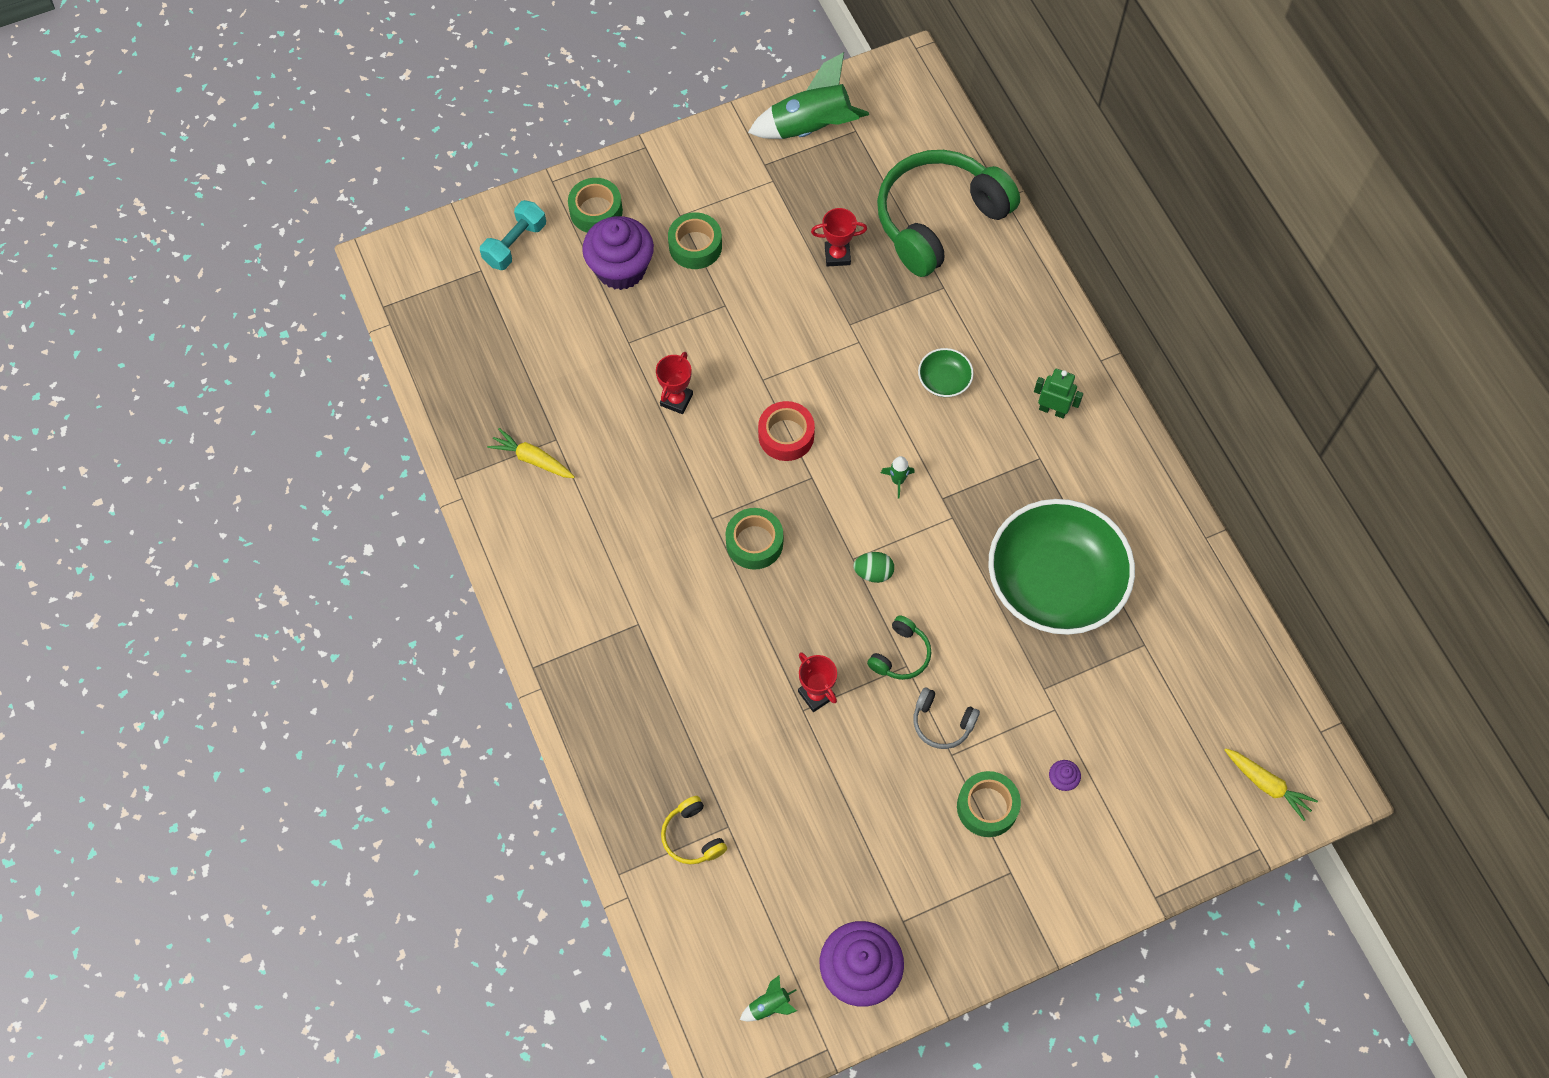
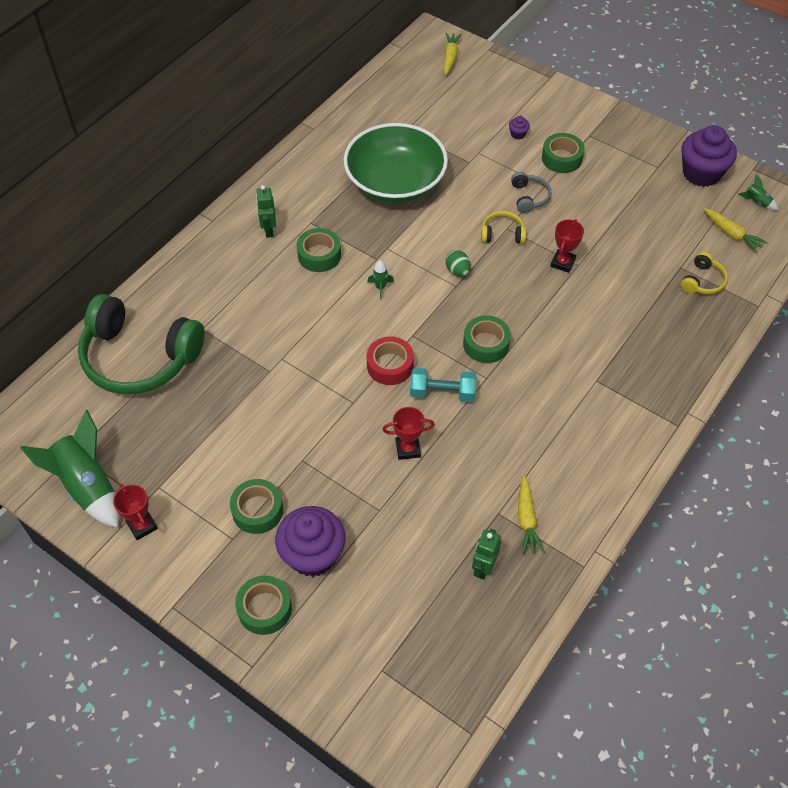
camera: 120 degrees left, 10 degrees down
turquoise dumbbell [480,200,546,270] -> turquoise dumbbell moved to [410,368,477,402]
red trophy [811,208,867,266] -> red trophy moved to [113,484,158,540]
green headphones [867,615,932,680] -> yellow headphones [481,211,526,244]
green bowl [918,348,974,397] -> none
none -> green tape [297,228,341,272]
none -> green robot [472,529,501,580]
none -> yellow carrot [704,208,768,253]

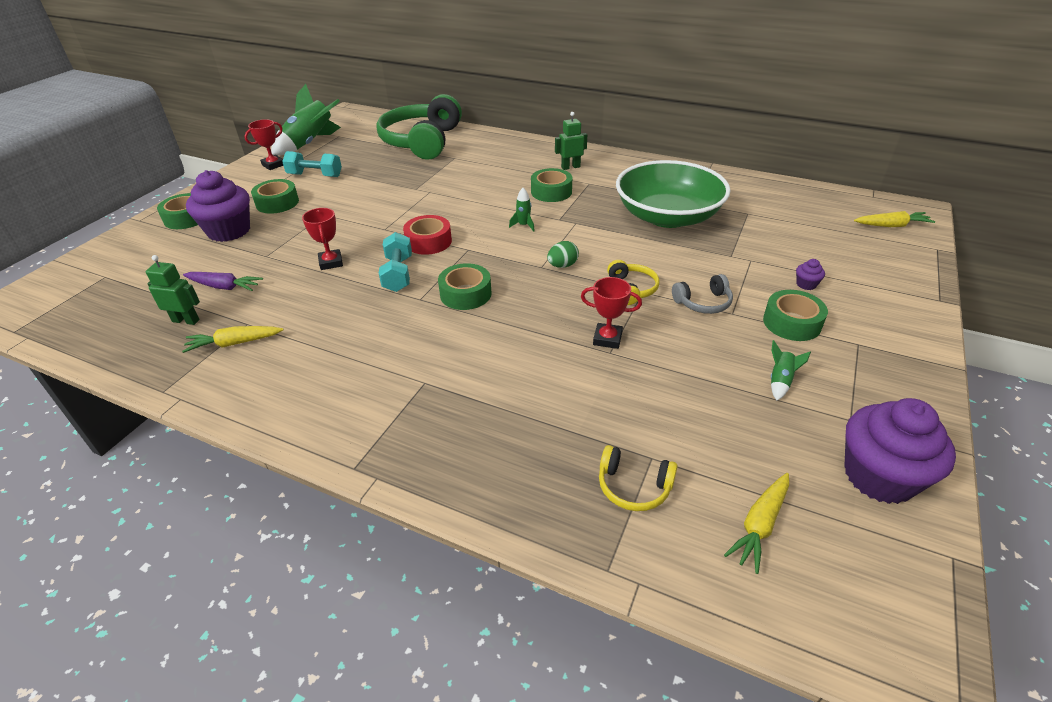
camera: 80 degrees right, 15 degrees down
green rocket [738,175,778,210] -> green rocket moved to [771,340,811,400]
none -> purple carrot [183,272,263,291]
none -> turquoise dumbbell [282,151,342,177]

